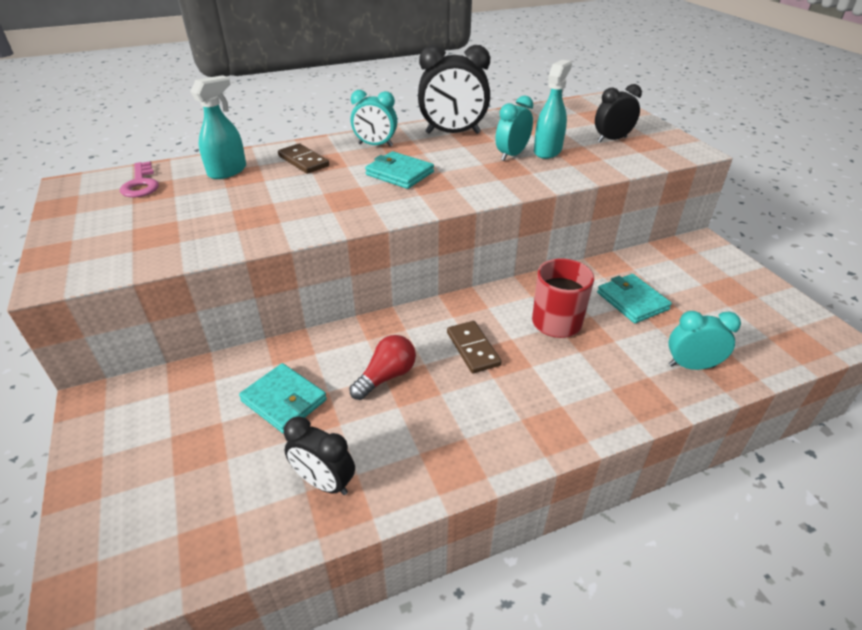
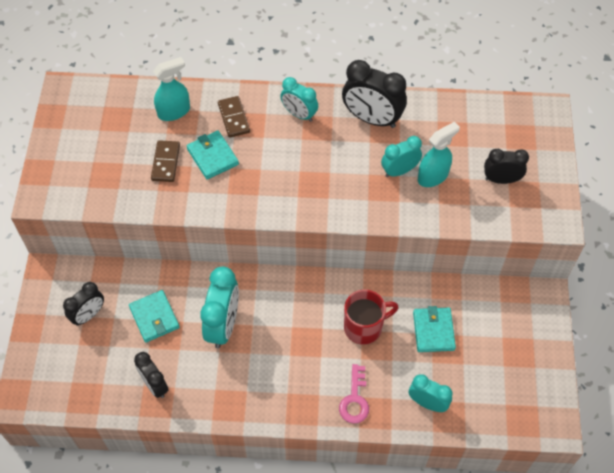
camera: 25 degrees right, 20 degrees up
pink key [120,161,159,198] -> pink key moved to [339,364,369,424]
red light bulb [349,335,416,400] -> turquoise clock [200,266,239,348]
turquoise wallet [365,151,434,189] -> turquoise wallet moved to [187,131,239,180]
brown domino [447,321,502,373] -> brown domino moved to [151,140,180,182]
none -> black clock [63,282,104,326]

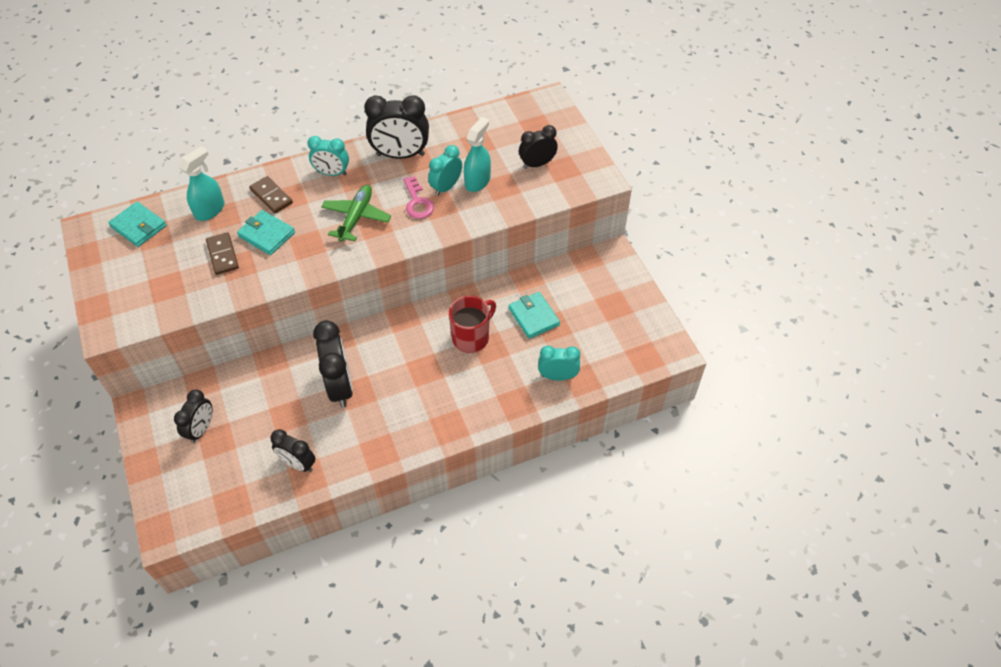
camera: 25 degrees left, 5 degrees down
turquoise wallet [129,290,180,343] -> turquoise wallet moved to [108,202,167,247]
turquoise clock [200,266,239,348] -> black clock [313,321,353,407]
pink key [339,364,369,424] -> pink key moved to [403,176,434,219]
none -> green plane [321,185,391,242]

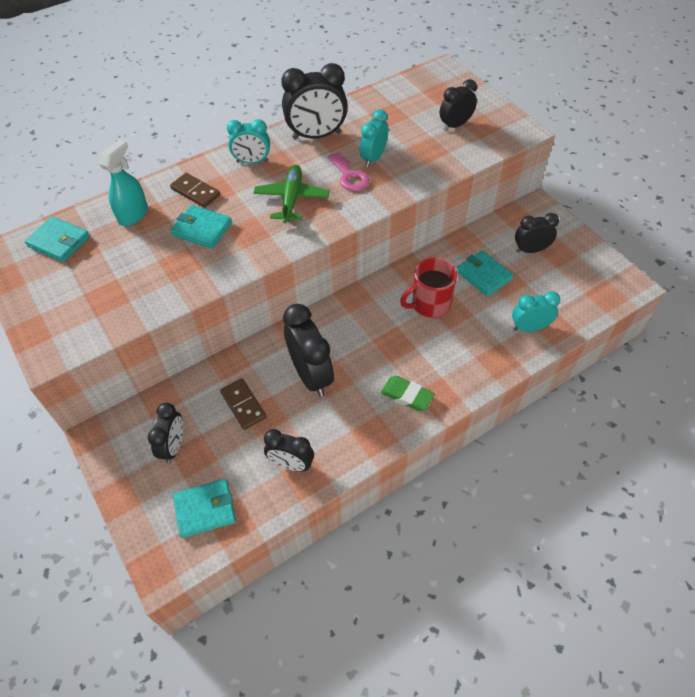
camera: 10 degrees left, 0 degrees up
brown domino [206,232,239,275] -> brown domino moved to [220,378,267,430]
red mug [449,296,496,353] -> red mug turned 150 degrees counterclockwise [400,257,457,318]
turquoise spray bottle [464,117,491,192] -> none
none -> turquoise wallet [173,479,236,538]
none -> green eraser [381,376,435,411]
none -> black clock [515,213,559,253]

